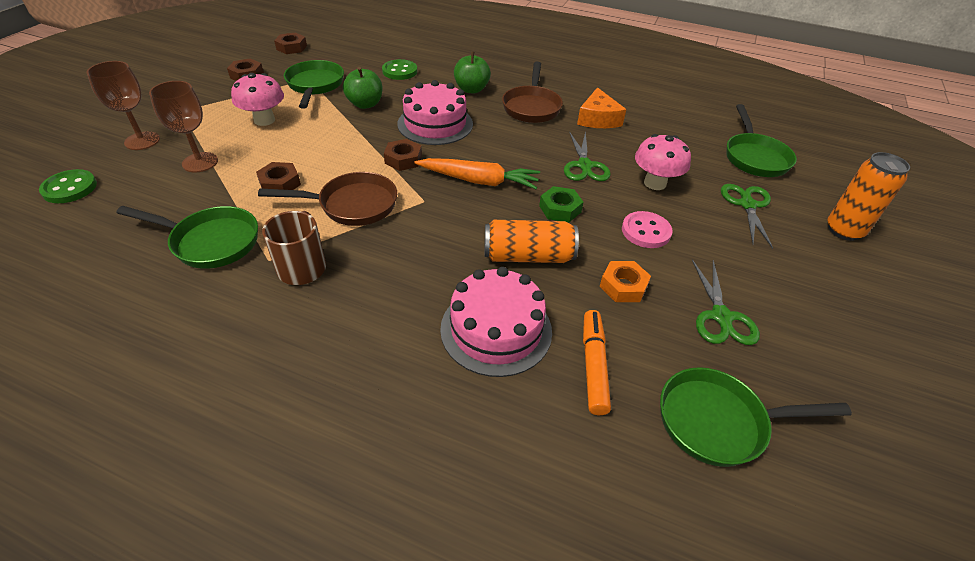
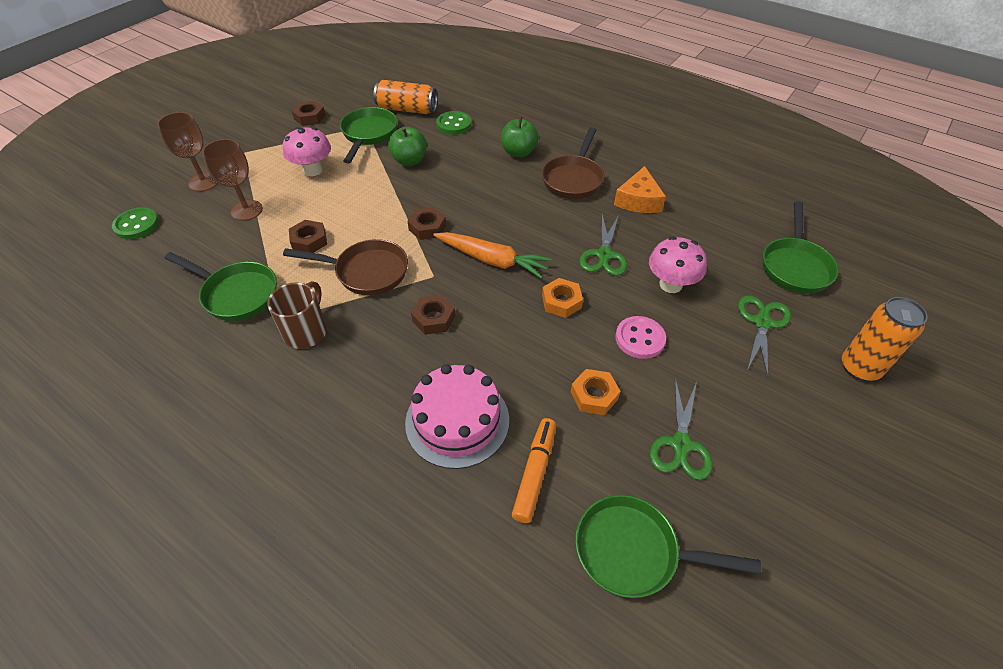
camera: 15 degrees right, 5 degrees up
brown nut [274,33,307,54] -> brown nut moved to [411,295,455,335]
pink cake [397,80,473,145] -> none
orange can [484,220,579,263] -> orange can moved to [374,80,438,114]
green nut [539,186,583,222] -> orange nut [542,278,583,318]

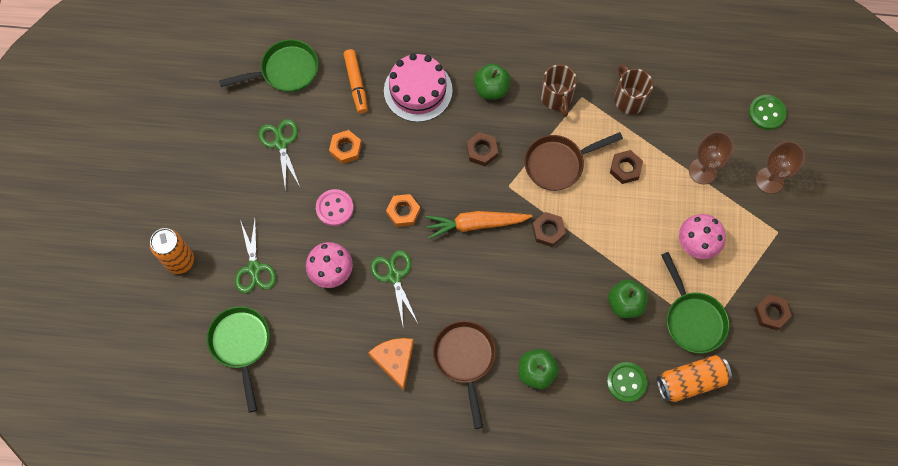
camera: 150 degrees right, 20 degrees up
green pan [164,252,277,321] -> brown mug [614,64,653,114]
none -> green apple [474,63,511,100]

